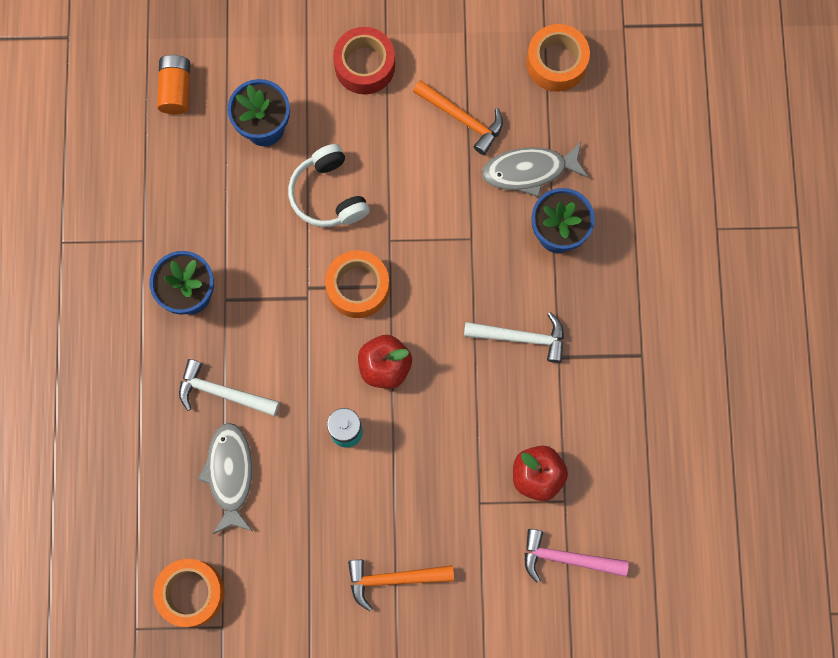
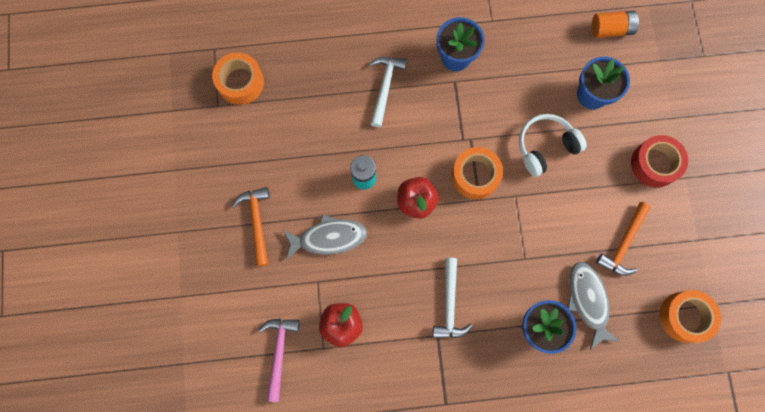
camera: 85 degrees right, 0 degrees up
grey fish [198,423,252,534] -> grey fish moved to [283,214,367,260]

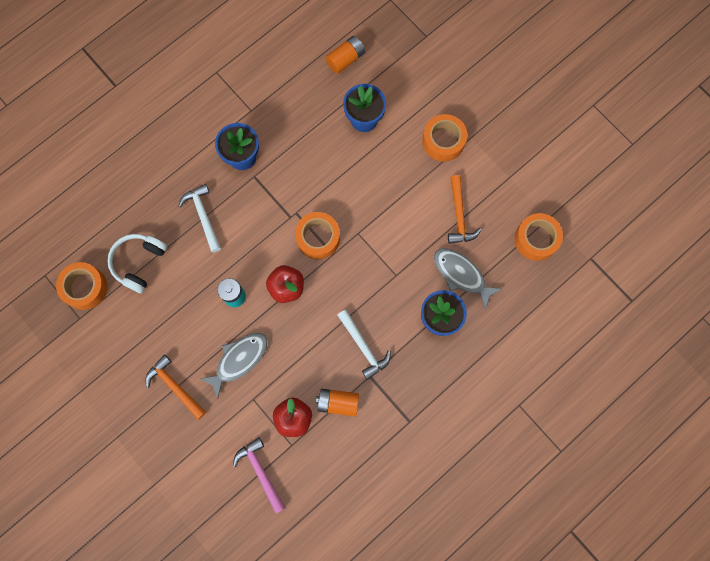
camera: 35 degrees left, 0 degrees up
white headphones [519,114,587,177] -> white headphones moved to [107,234,167,293]
red tape [631,135,688,188] -> orange tape [422,114,467,162]
none -> orange battery [316,389,359,417]

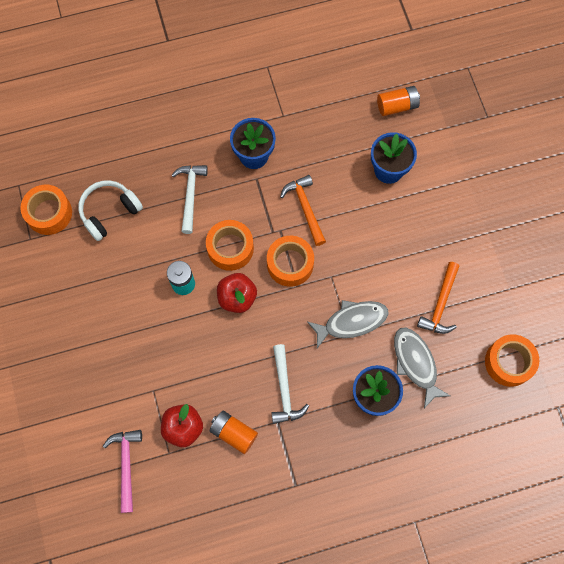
camera: 25 degrees right, 5 degrees down
orange hammer [145,355,206,420] -> orange hammer moved to [280,175,326,246]
grey fish [200,333,267,399] -> grey fish moved to [307,300,389,348]
orange tape [422,114,467,162] -> orange tape moved to [206,220,254,271]

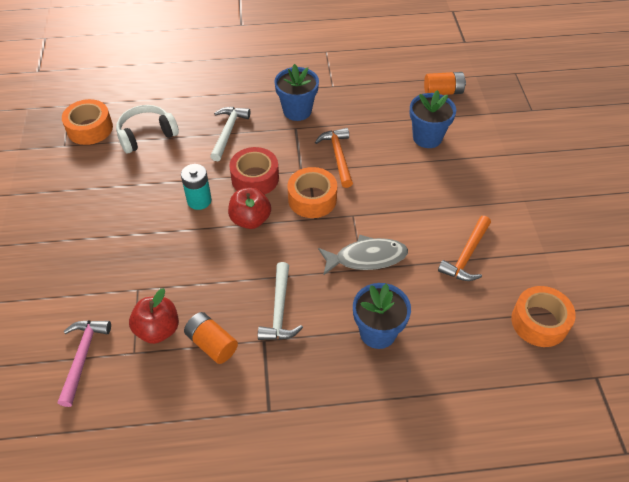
camera: 10 degrees right, 20 degrees down
orange tape [206,220,254,271] -> red tape [229,147,279,195]
grey fish [394,327,451,408] -> none

